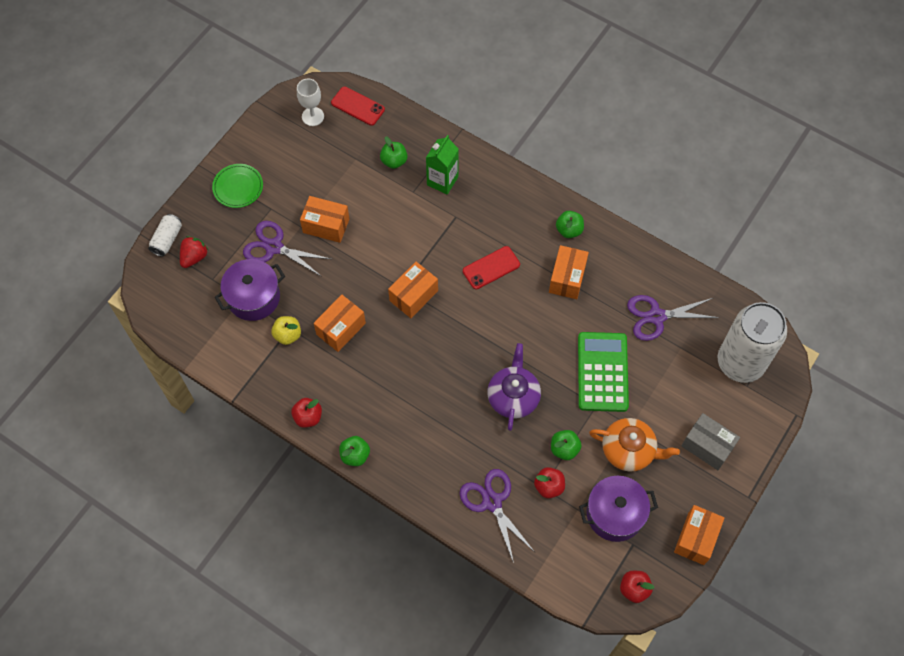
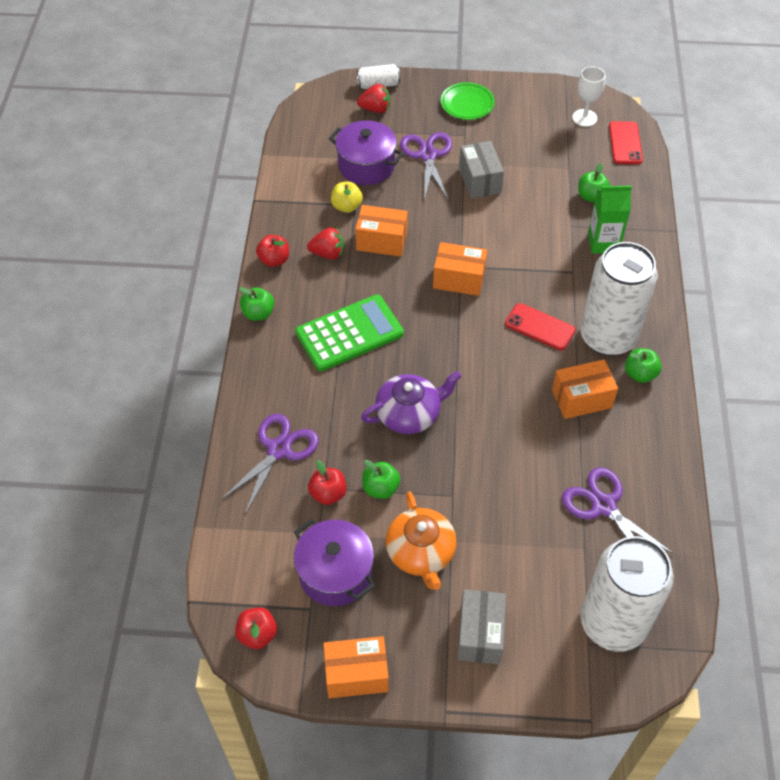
camera: 60 degrees right, 10 degrees down
orange box [300,196,349,243] -> grey box [459,141,504,199]
green calculator [578,332,629,412] -> green calculator moved to [295,294,404,371]
none -> red strawberry [307,228,344,260]
none -> white can [580,242,658,356]

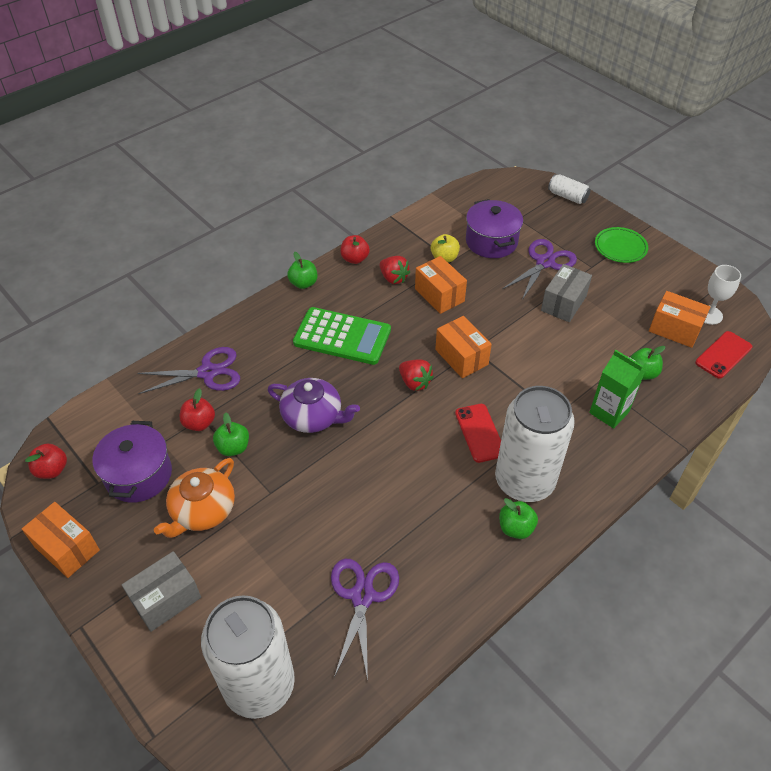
camera: 45 degrees right, 5 degrees down
red strawberry [357,84,390,113] -> red strawberry moved to [399,359,434,391]
orange box [552,359,618,419] -> orange box moved to [649,291,710,348]

